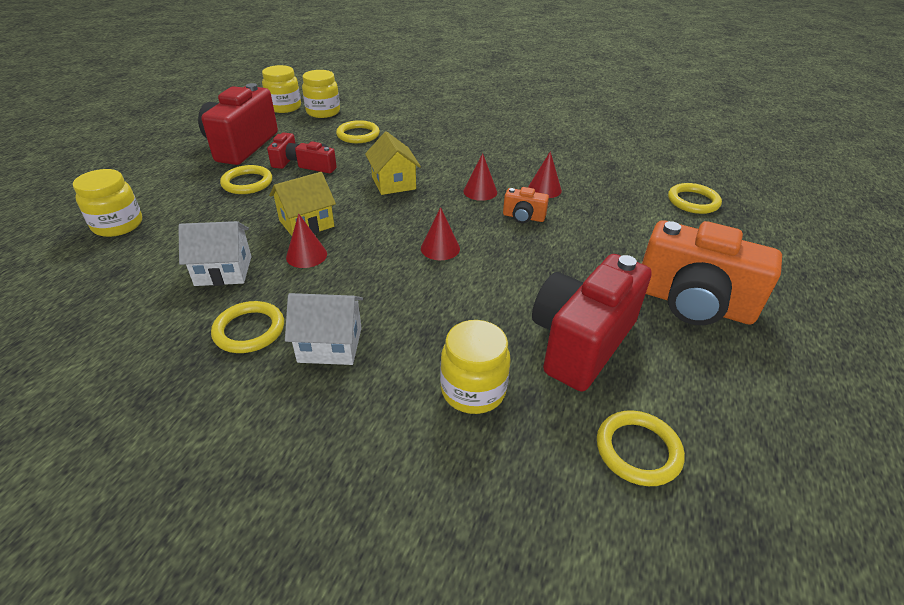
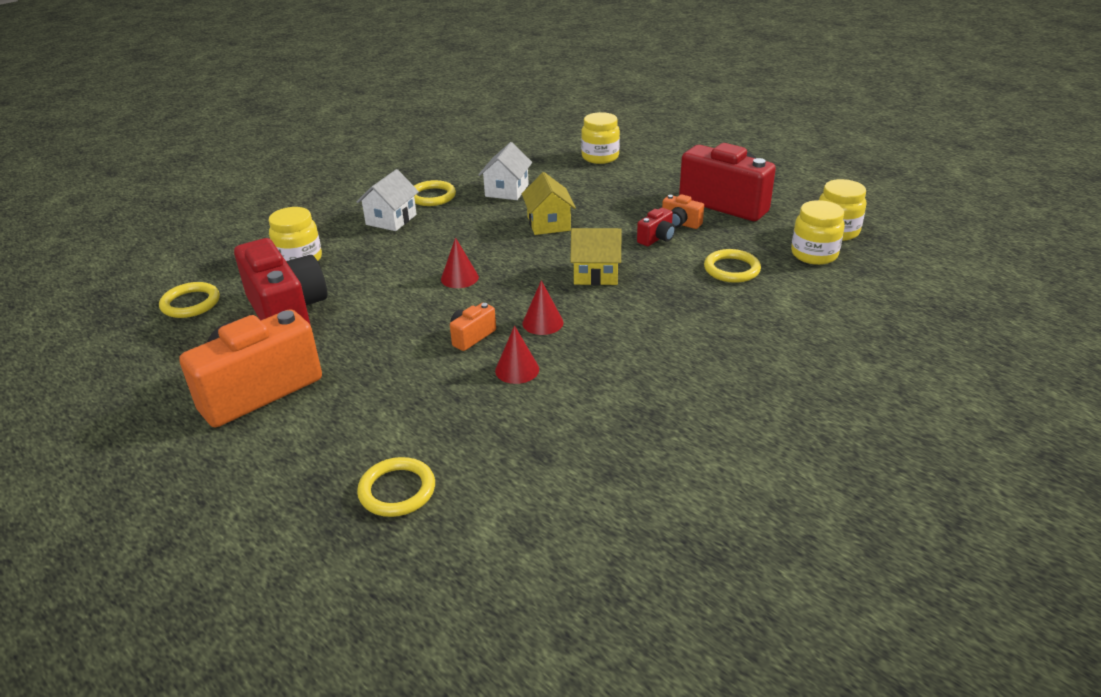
camera: 115 degrees right, 5 degrees down
yellow ring [220,165,272,194] -> none
red camera [267,133,299,169] -> orange camera [662,194,704,229]
red cone [286,214,327,268] -> none

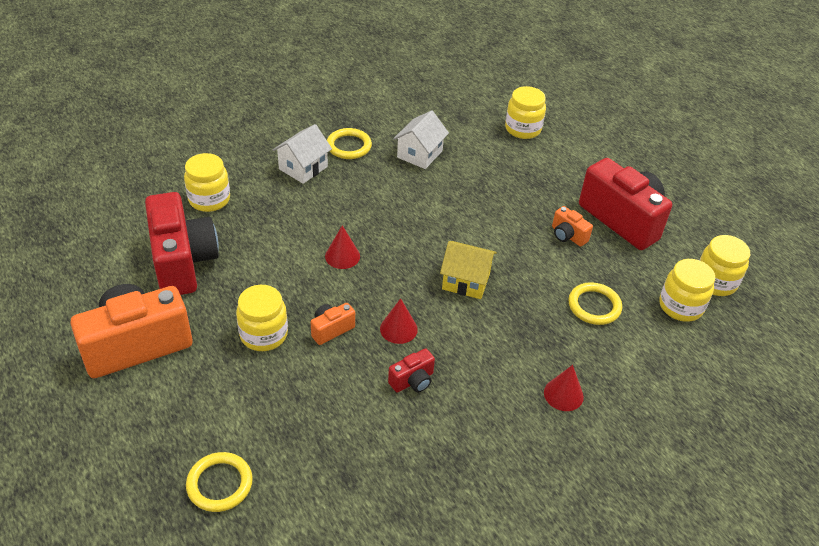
camera: 10 degrees right, 10 degrees up
yellow ring [159,282,220,318] -> none
red cone [495,326,539,384] -> red cone moved to [544,365,584,411]
yellow house [522,172,576,235] -> none
red camera [637,208,675,246] -> red camera moved to [388,348,435,392]
none -> yellow jar [236,285,288,351]

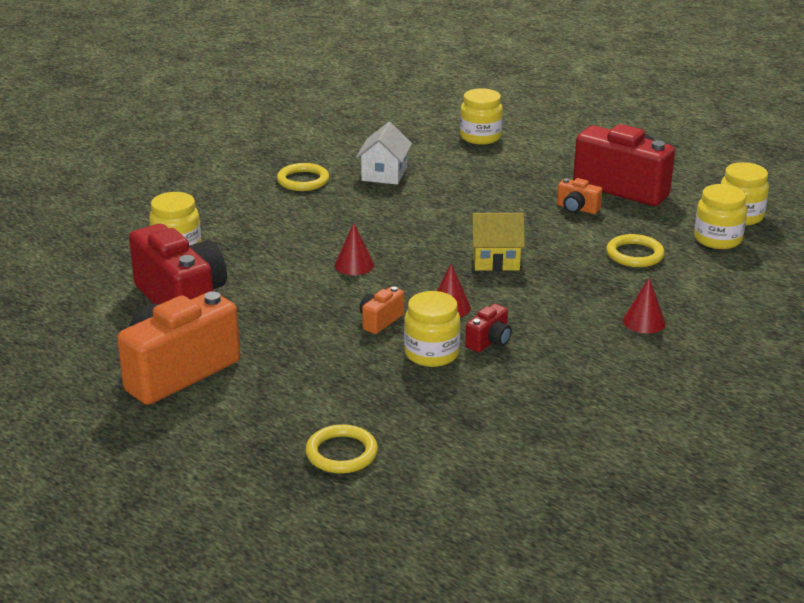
camera: 15 degrees left, 15 degrees down
yellow jar [236,285,288,351] -> yellow jar moved to [404,291,461,367]
white house [273,124,332,184] -> none

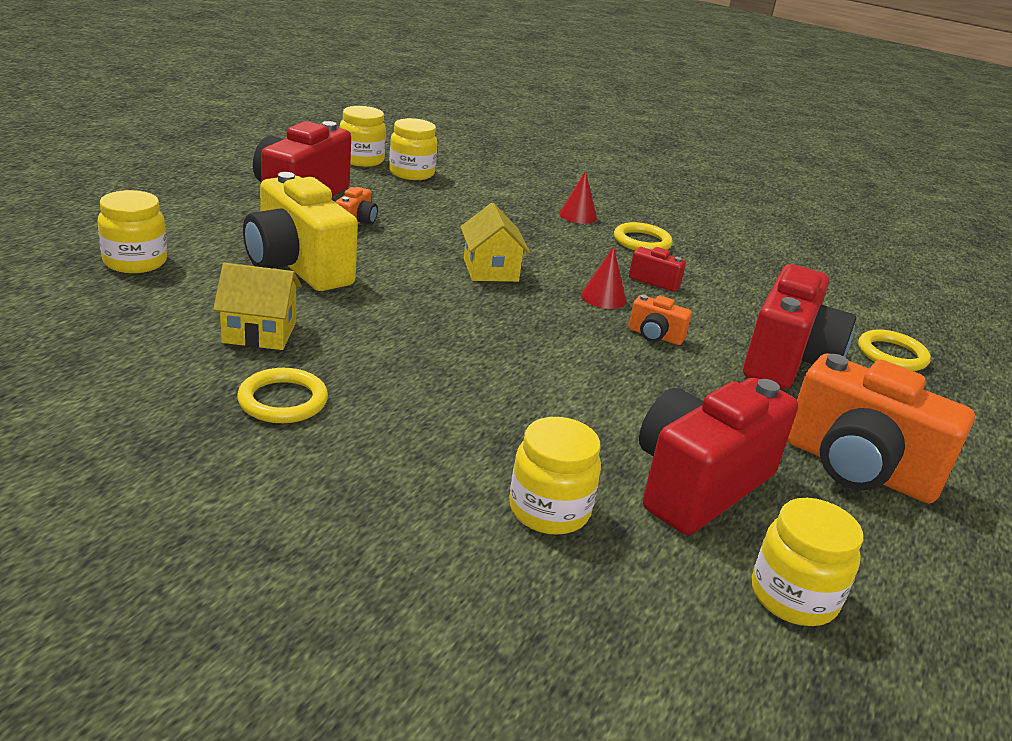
camera: 105 degrees left, 0 degrees up
red cone [335,223,374,275] -> none
white house [356,122,412,185] -> yellow house [213,263,302,350]
yellow jar [404,291,461,367] -> yellow jar moved to [752,498,863,626]
yellow ring [606,234,665,267] -> yellow ring moved to [614,222,673,251]
none -> yellow camera [243,172,358,291]
none -> red camera [743,264,856,389]

